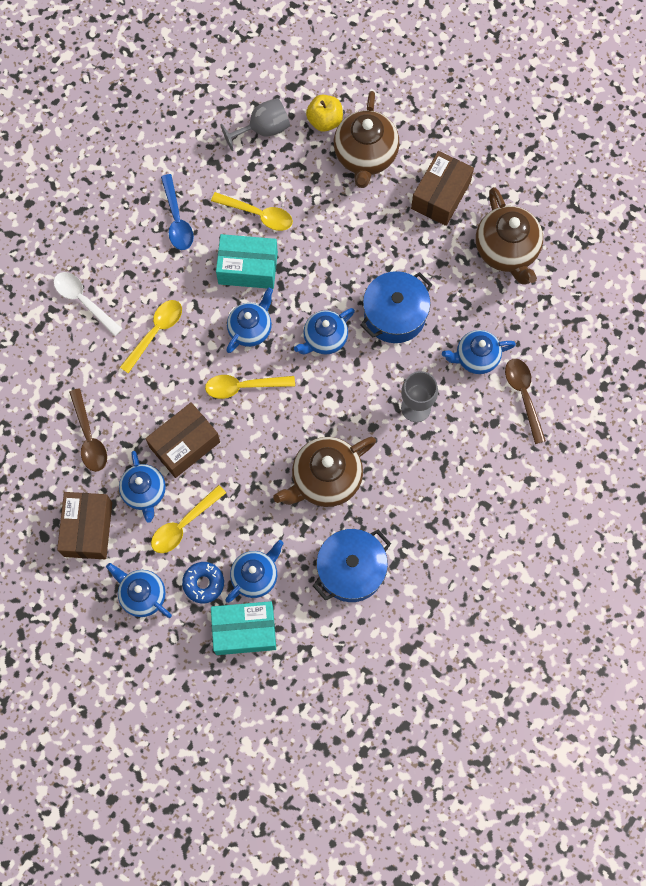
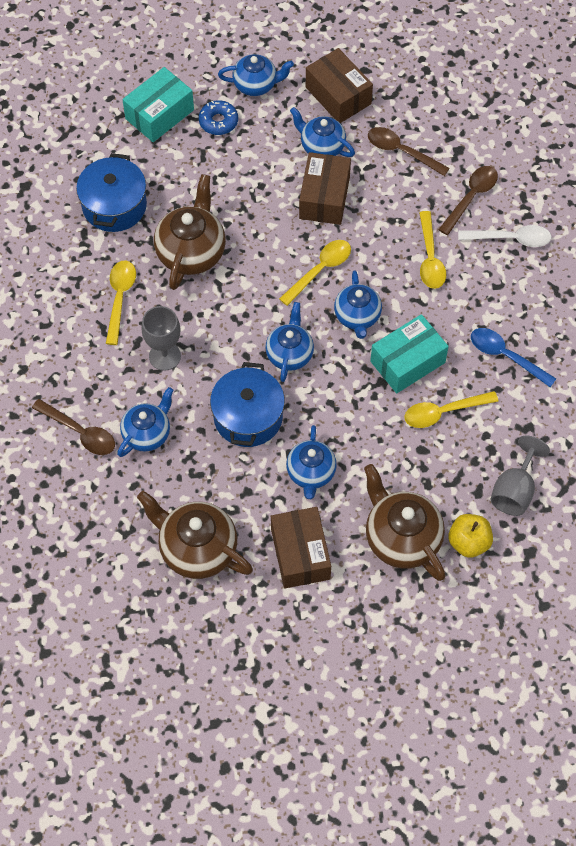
camera: 140 degrees right, 10 degrees down
yellow spoon [151,485,226,553] -> yellow spoon moved to [106,260,136,345]
blue teapot [226,540,284,603] -> blue teapot moved to [286,425,337,499]
none -> brown spoon [438,166,498,235]

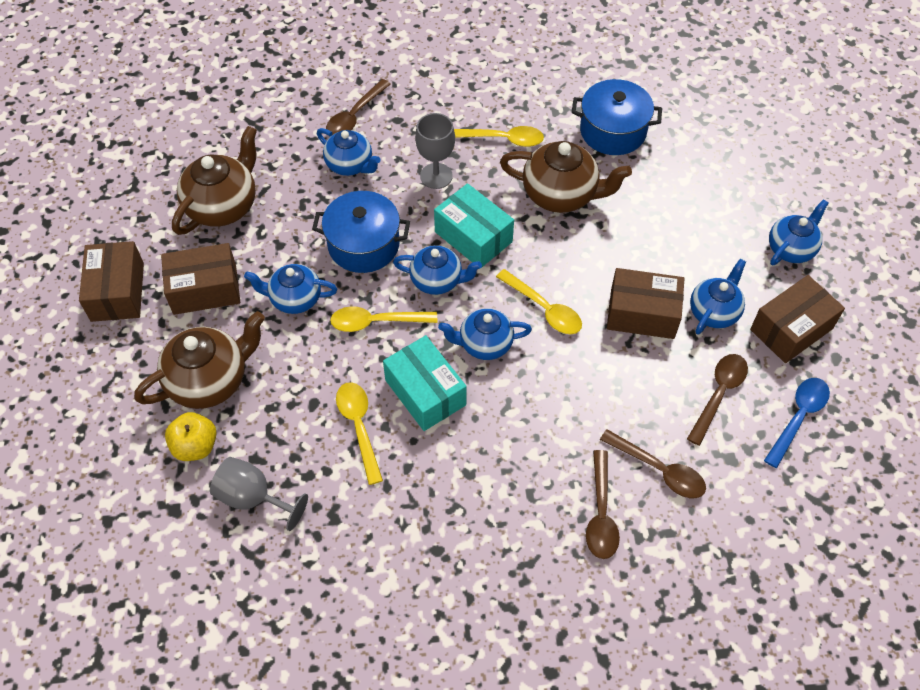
camera: 90 degrees right, 5 degrees down
turquoise box [122,67,194,142] -> turquoise box moved to [434,183,514,269]
blue donut [199,100,238,135] -> none
blue teapot [218,54,294,96] -> blue teapot turned 135 degrees counterclockwise [769,199,828,265]
yellow spoon [419,211,446,289] -> yellow spoon moved to [330,306,437,332]
white spoon [458,225,552,247] -> brown spoon [586,450,620,559]
blue spoon [471,328,556,387] -> blue spoon moved to [764,378,830,468]
none -> brown box [79,241,144,322]

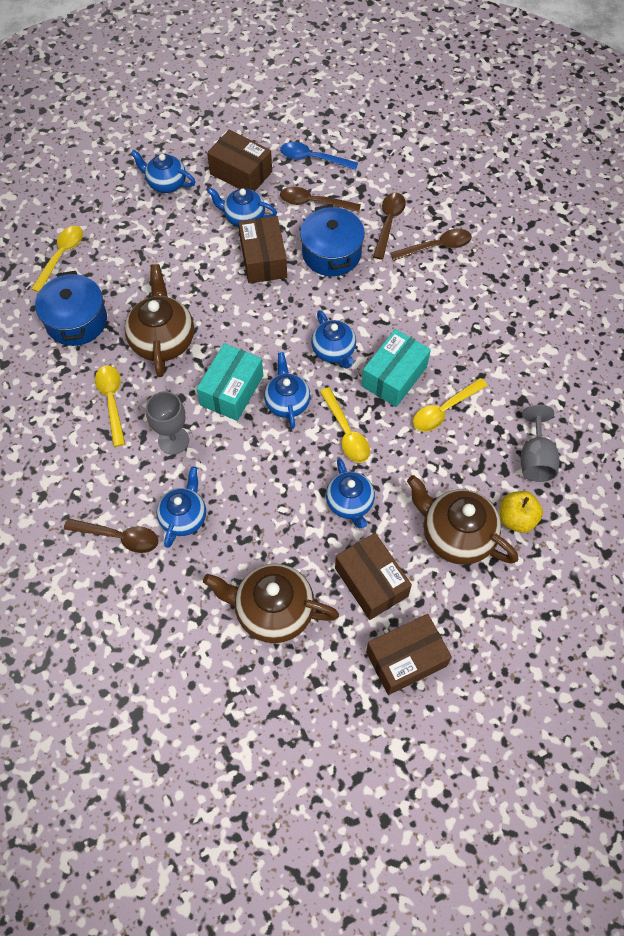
camera: 110 degrees left, 5 degrees up
blue pot [312,191,410,273] -> blue pot moved to [300,205,365,276]
yellow spoon [496,269,582,334] -> yellow spoon moved to [31,226,83,292]

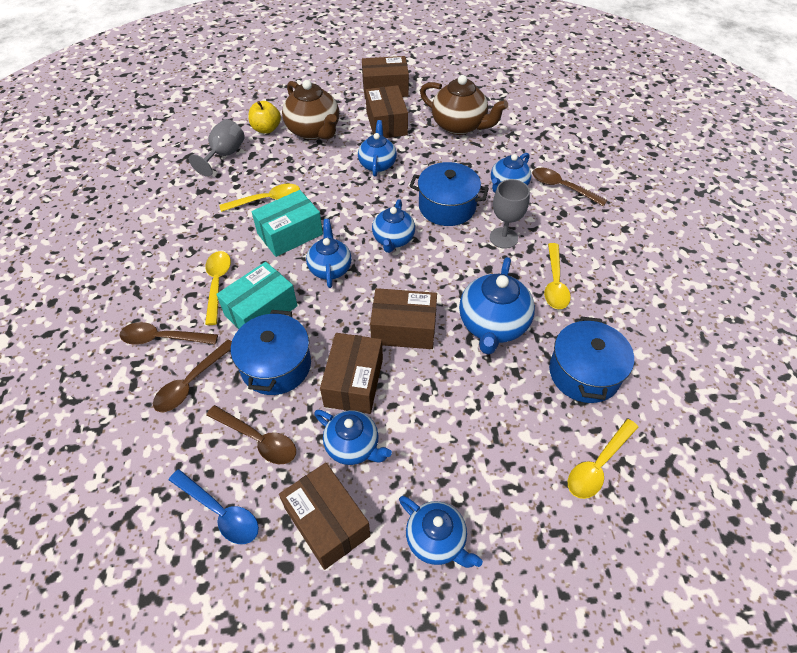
camera: 160 degrees left, 10 degrees down
brown teapot [124,264,194,377] -> blue teapot [459,257,535,355]
turquoise box [197,343,263,421] -> turquoise box moved to [216,262,298,329]
yellow spoon [320,387,370,463] -> yellow spoon moved to [205,251,231,325]
none -> brown box [370,288,437,349]
none -> blue pot [410,162,489,226]

